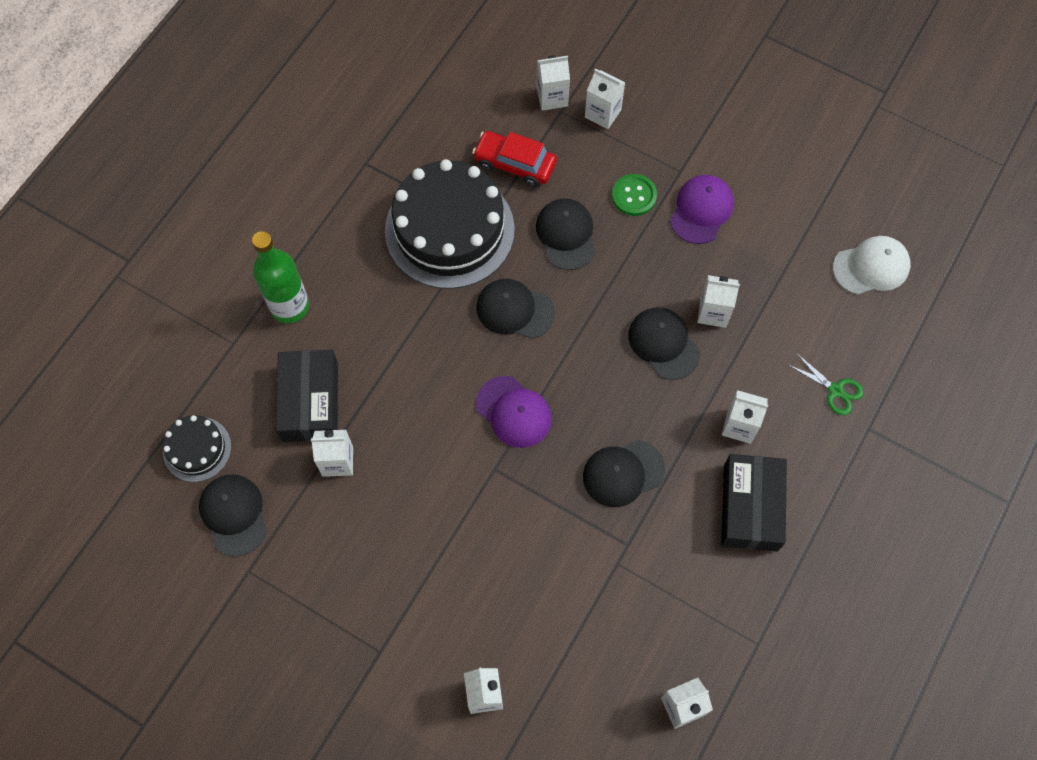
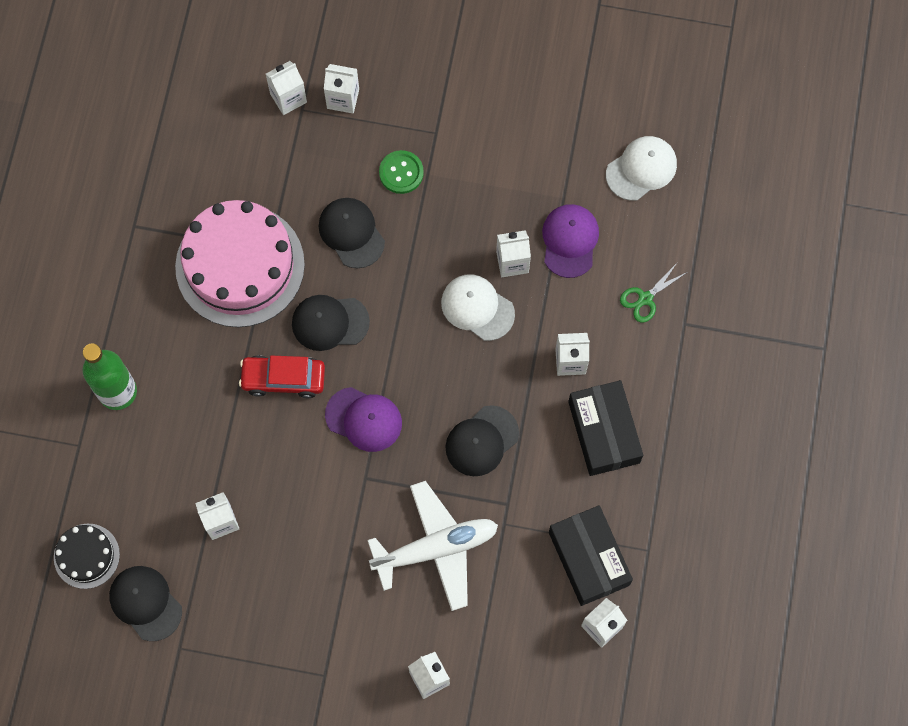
camera: 20 degrees left, 5 degrees up
black box [276,350,338,442] -> black box moved to [549,505,633,606]
black cake [385,159,515,289] -> pink cake [175,200,305,327]
red car [472,131,557,187] -> red car moved to [239,355,325,398]
black cap [628,307,700,380] -> white cap [441,274,515,341]
purple cap [670,175,734,244] -> purple cap moved to [542,204,599,278]
green scissors [787,353,864,415] -> green scissors turned 120 degrees clockwise [620,263,687,322]
none -> white plane [367,481,498,611]

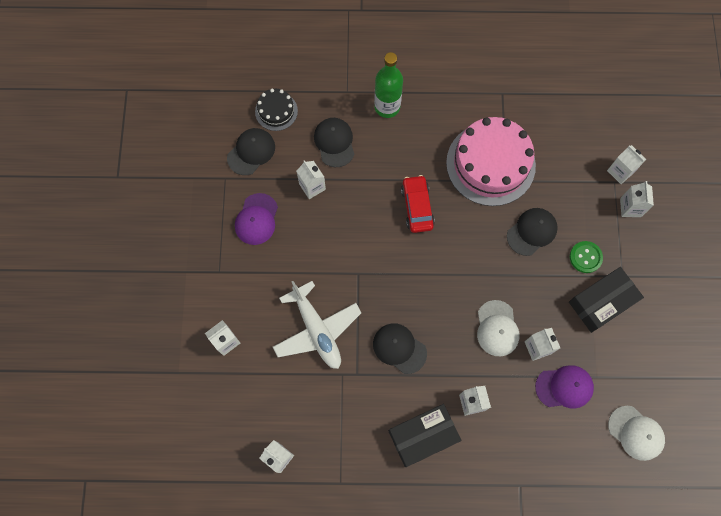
camera: 80 degrees right, 0 degrees up
black cap [292,295,370,351] -> black cap moved to [314,118,354,167]
purple cap [325,387,402,452] -> purple cap moved to [235,193,278,245]
white cap [441,274,515,341] -> white cap turned 150 degrees clockwise [477,300,520,356]
black box [549,505,633,606] -> black box moved to [569,267,644,333]
green scissors [620,263,687,322] -> none

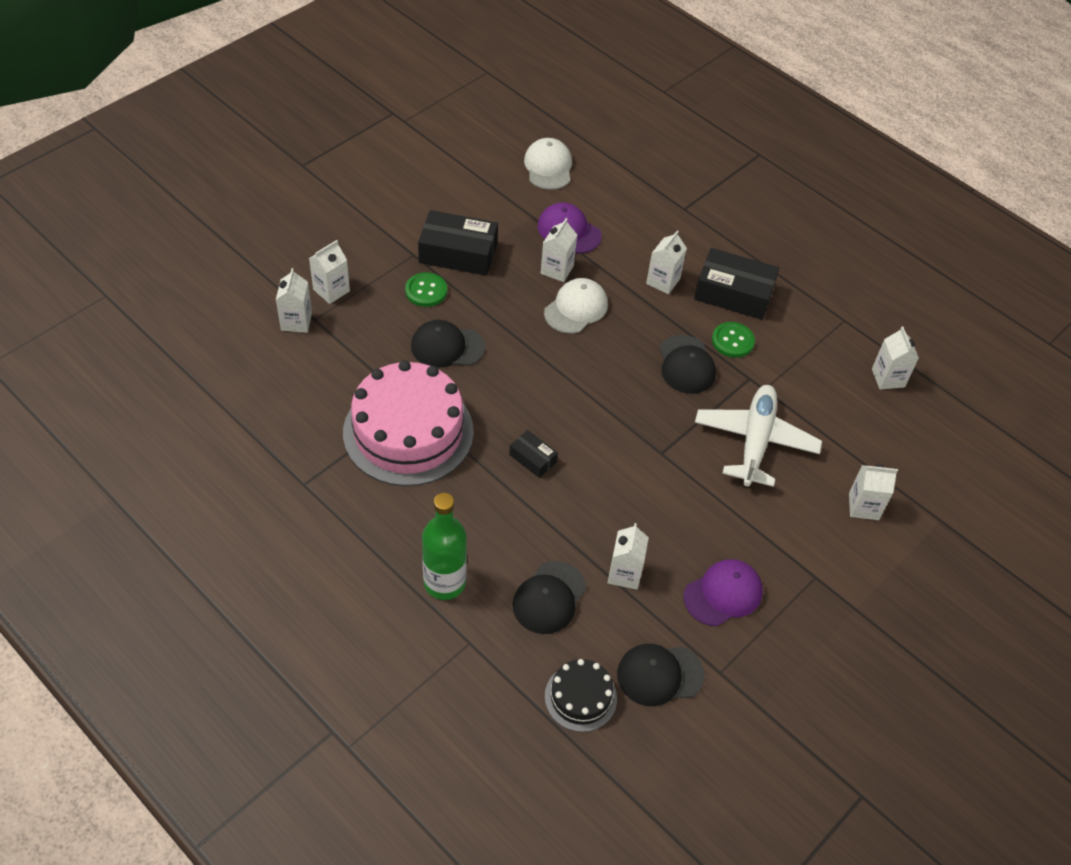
camera: 140 degrees left, 20 degrees down
red car [401,175,435,233] -> black box [509,430,558,478]
none -> green button [712,322,755,358]

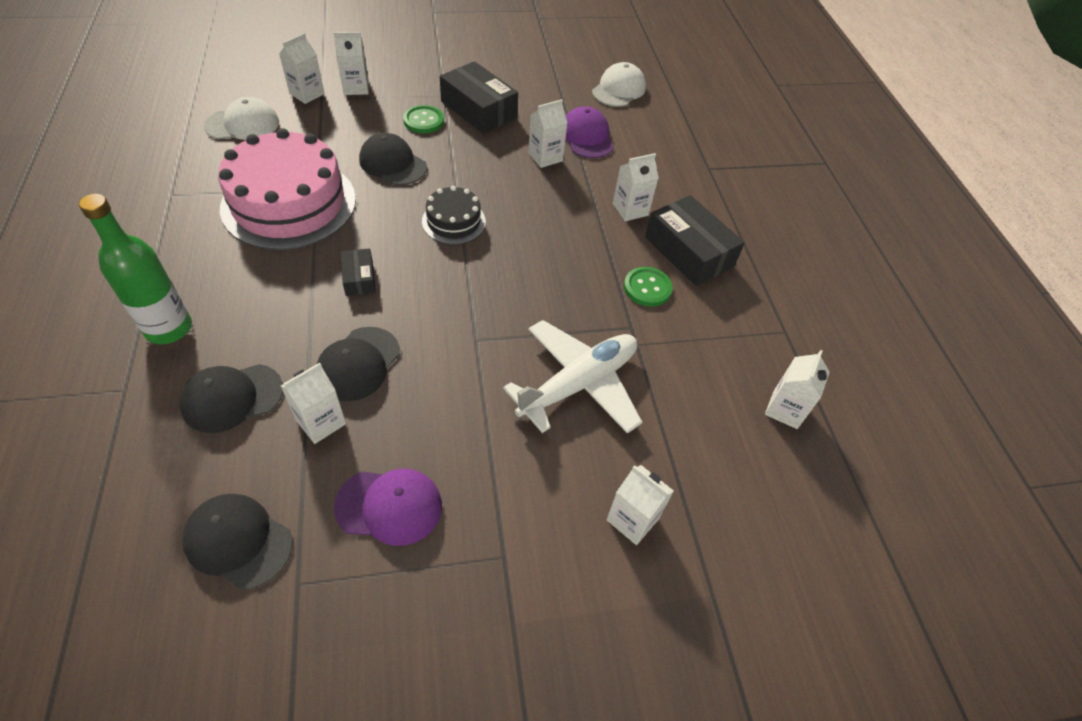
camera: 35 degrees right, 0 degrees up
white cap [544,278,608,334] -> white cap moved to [204,97,279,140]
black cake [545,659,617,732] -> black cake moved to [422,186,486,244]
black cap [660,335,716,394] -> black cap moved to [317,327,400,401]

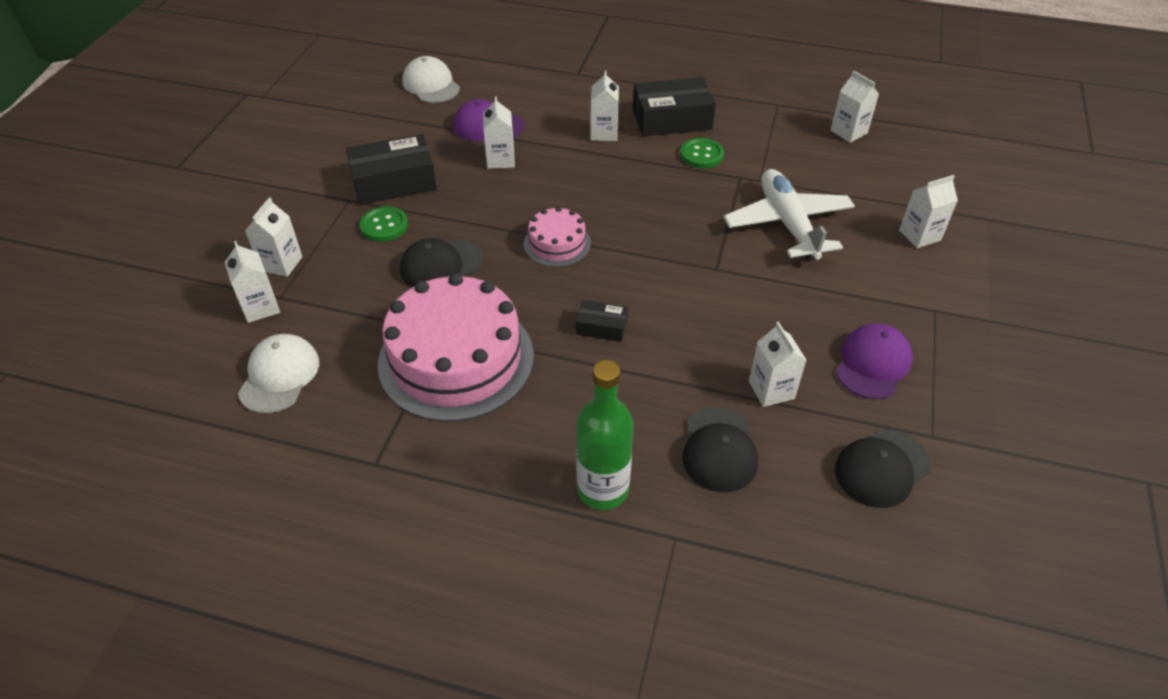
camera: 60 degrees left, 5 degrees down
black cap [317,327,400,401] -> none
black cake [422,186,486,244] -> pink cake [524,207,591,267]

